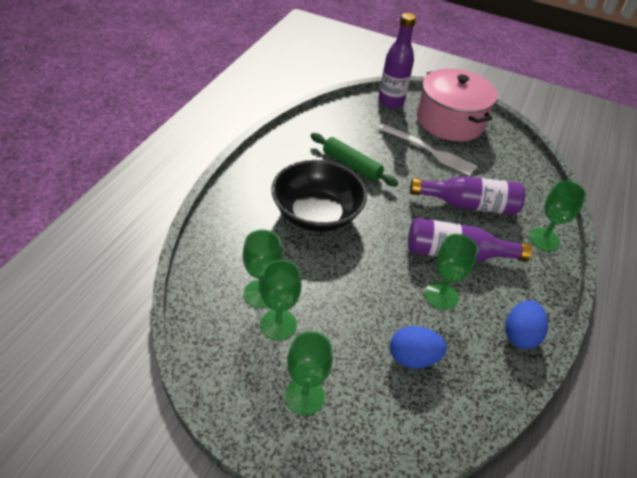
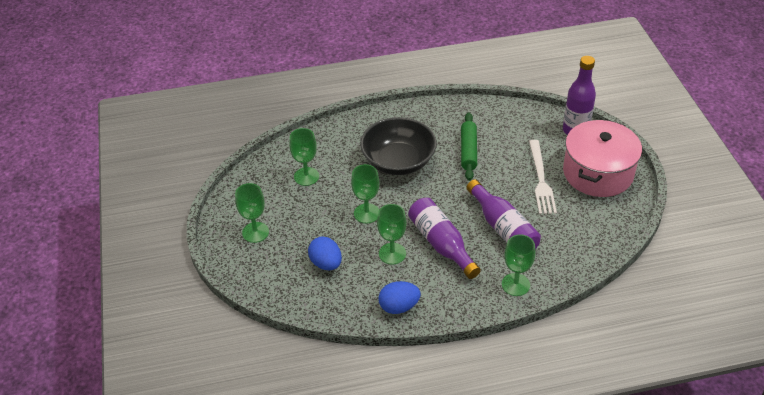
camera: 60 degrees right, 0 degrees up
green goblet [260,260,302,340] -> green goblet moved to [351,164,379,223]

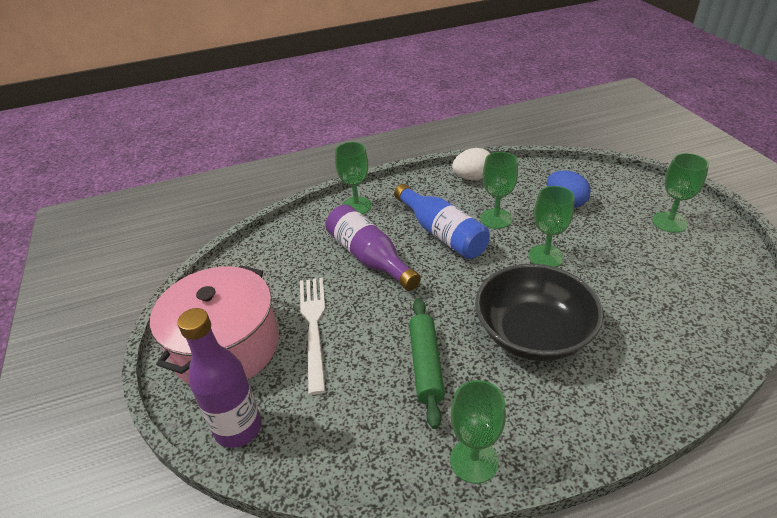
camera: 175 degrees right, 5 degrees down
green goblet [289,128,319,186] -> green goblet moved to [450,380,506,484]
blue egg [378,281,421,314] -> white egg [452,148,490,180]
purple bottle [408,198,481,279] -> blue bottle [394,184,490,259]

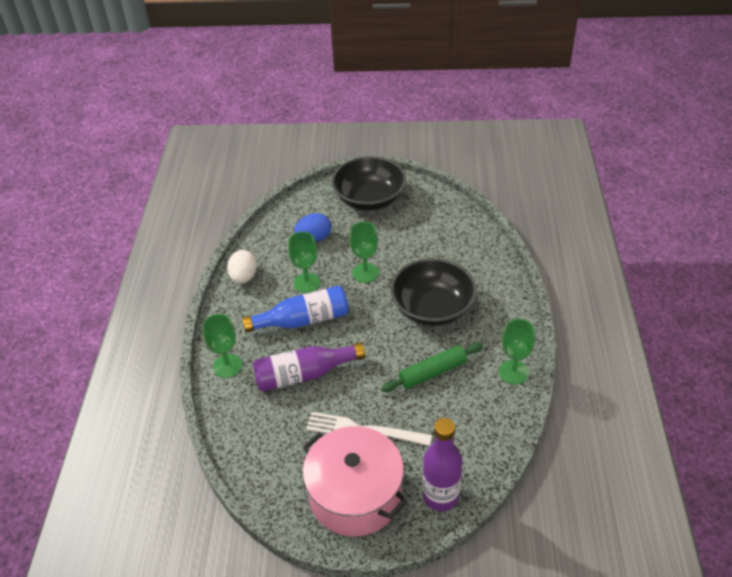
camera: 70 degrees left, 5 degrees up
green rolling pin [409,298,445,429] -> green rolling pin turned 45 degrees counterclockwise [381,343,483,392]
green goblet [652,153,709,233] -> black bowl [331,156,406,210]

